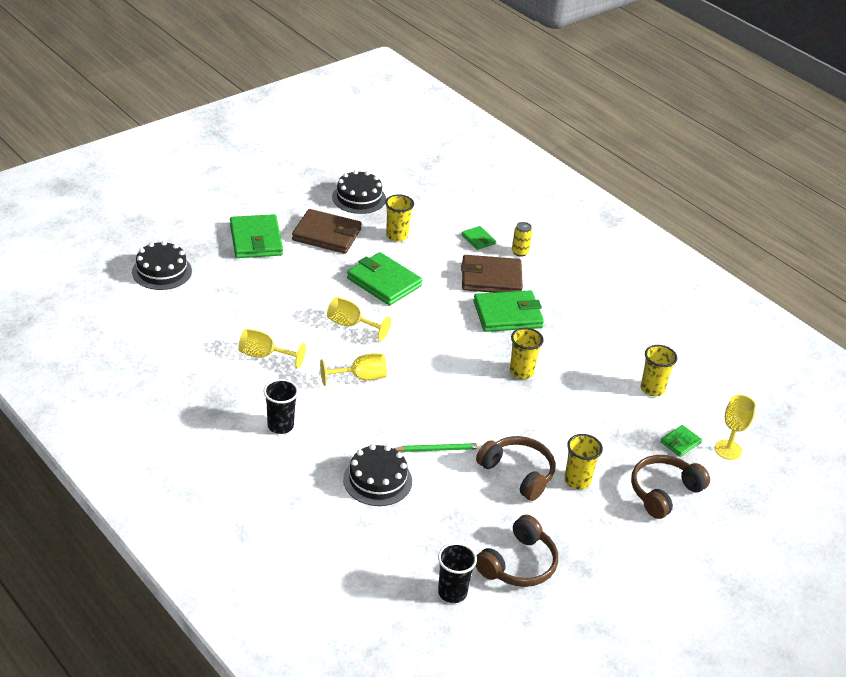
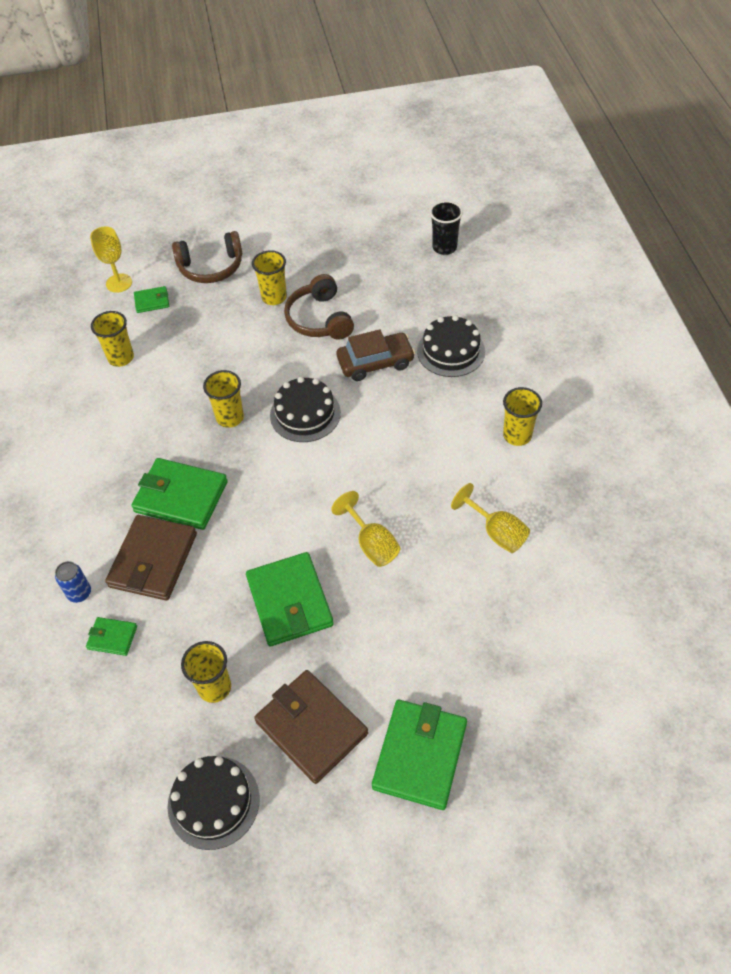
camera: 145 degrees left, 15 degrees up
black cake [132,241,192,290] -> black cake moved to [270,377,341,442]
black cup [264,379,299,434] -> yellow cup [503,387,542,446]
yellow goblet [320,353,387,386] -> none
green pencil [394,443,481,452] -> brown car [337,329,415,381]
brown wallet [461,255,523,293] -> brown wallet turned 75 degrees clockwise [105,515,197,601]
green wallet [462,226,496,250] -> green wallet turned 75 degrees counterclockwise [86,617,137,656]
brown headphones [475,515,558,587] -> none
yellow can [512,222,532,257] -> blue can [55,561,91,603]

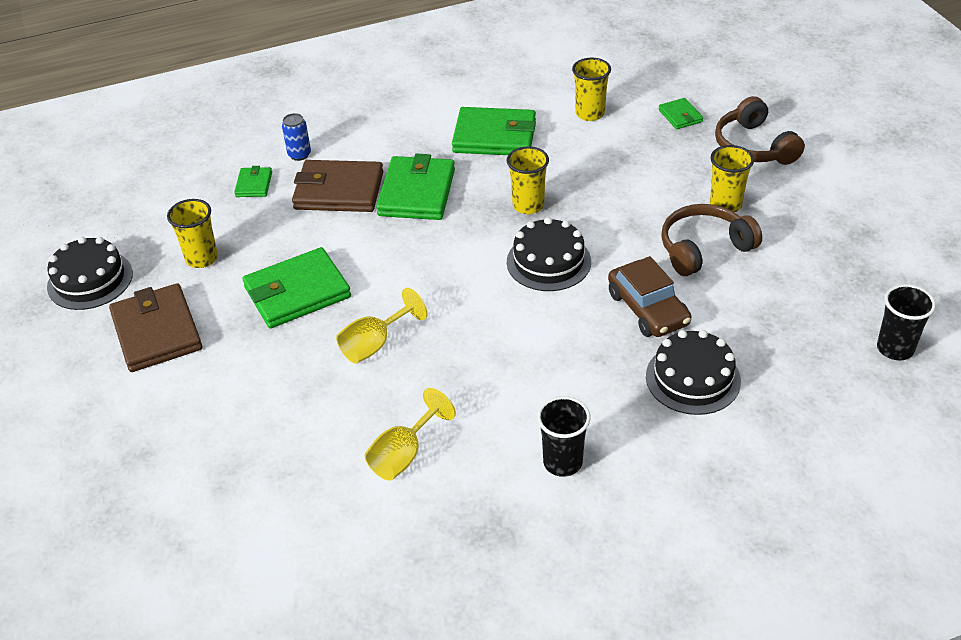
camera: 80 degrees right, 10 degrees down
yellow goblet [90,226,132,293] -> none
brown wallet [254,670,368,784] -> brown wallet turned 60 degrees counterclockwise [109,283,202,372]
green wallet [372,700,467,810] -> green wallet moved to [452,107,536,155]
yellow cup [503,387,542,446] -> black cup [537,396,590,477]

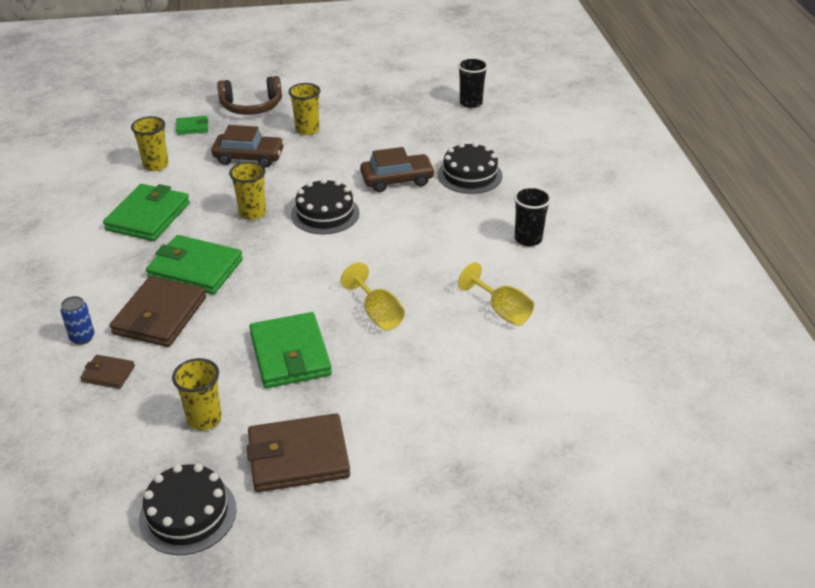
camera: 80 degrees left, 5 degrees down
green wallet [234,166,272,197] -> brown wallet [80,355,135,389]
brown headphones [661,204,762,276] -> none
none -> brown car [212,125,285,167]

